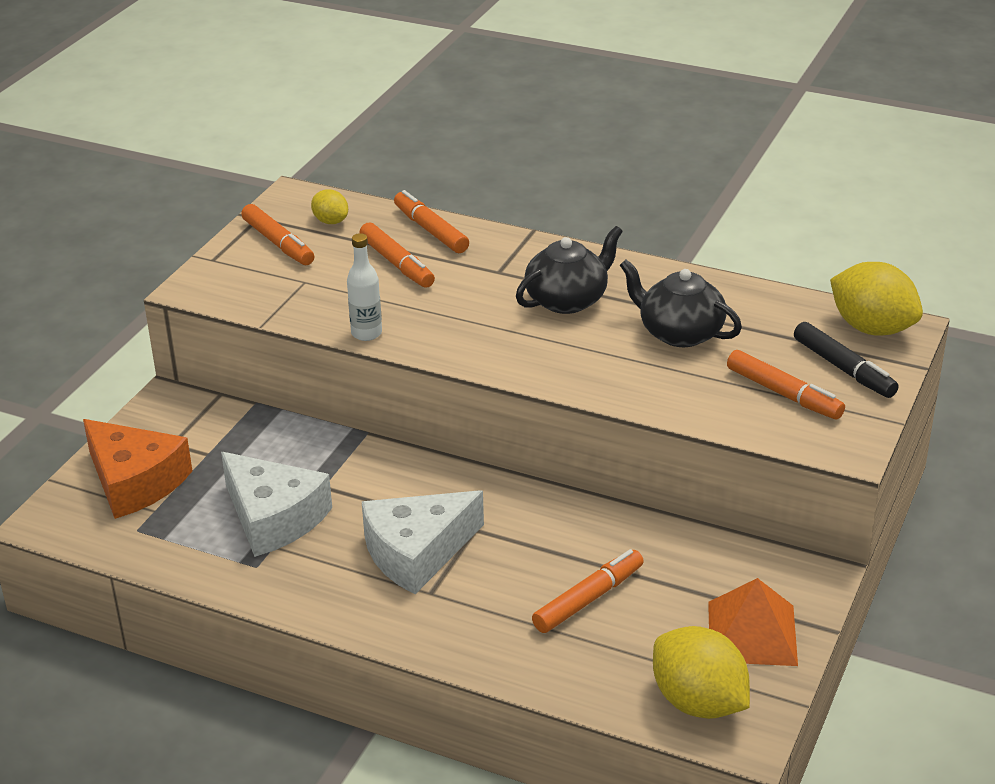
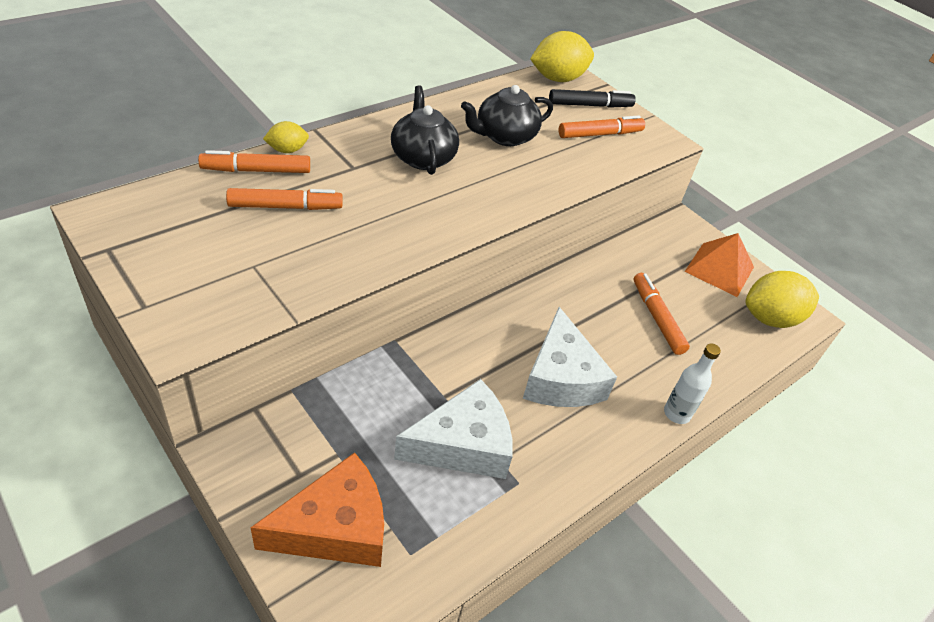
camera: 70 degrees left, 10 degrees up
orange marker [241,204,314,265] -> none
yellow lemon [311,189,348,224] -> yellow lemon moved to [263,121,309,153]
white bottle [347,233,382,341] -> white bottle moved to [664,343,721,424]

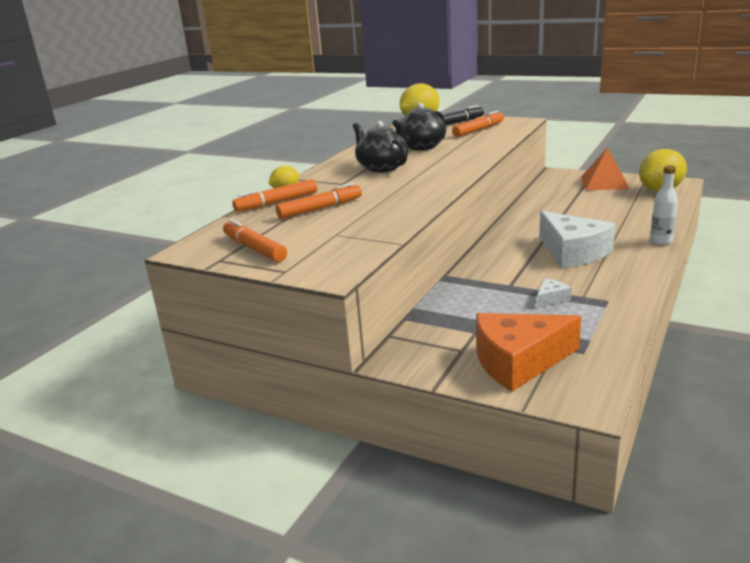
camera: 15 degrees left, 20 degrees down
orange cheese [250,452,384,567] -> orange cheese turned 150 degrees counterclockwise [476,313,581,391]
white cheese [394,379,513,479] -> white cheese [537,278,572,308], size x0.42
orange marker [634,273,690,355] -> orange marker moved to [223,219,287,262]

